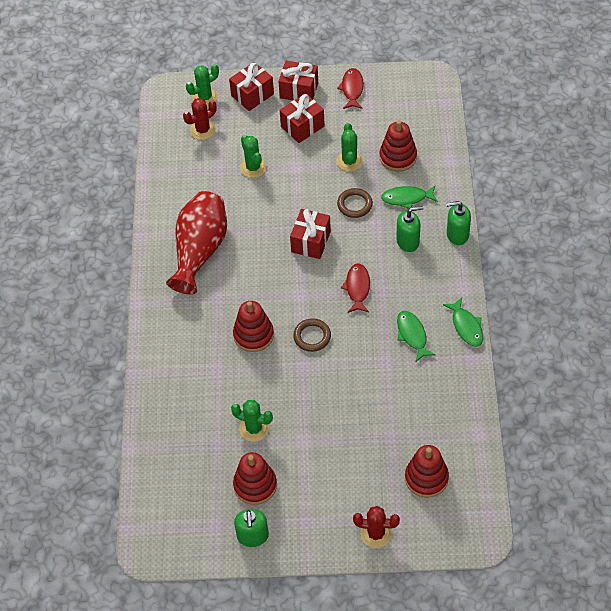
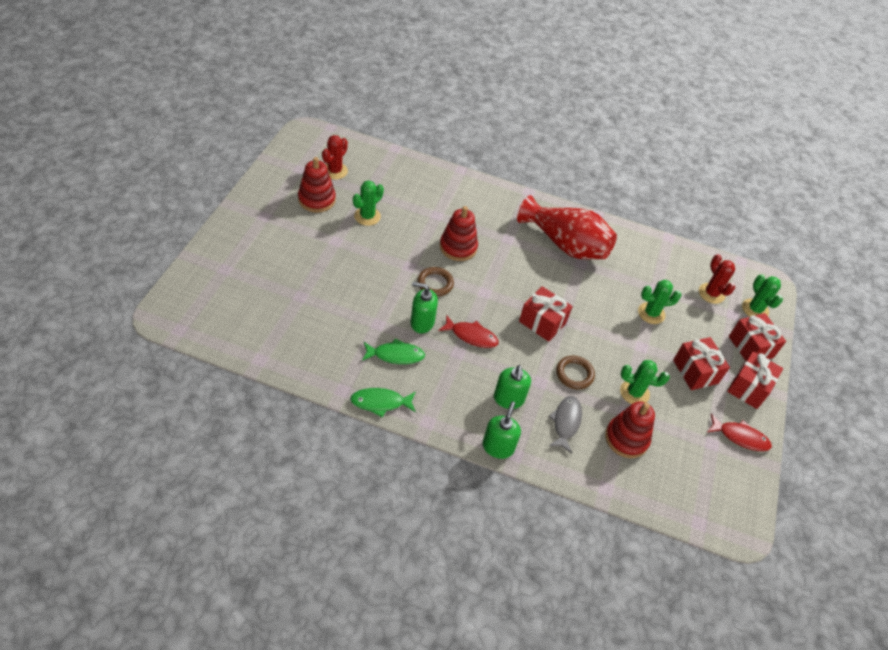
camera: 100 degrees right, 5 degrees down
green soap dispenser [234,509,269,547] -> green soap dispenser moved to [411,282,438,333]
red cactus [353,506,400,548] -> red cactus moved to [322,135,348,180]
green fish [381,186,438,209] -> grey fish [548,396,582,453]
red stacking toy [405,445,449,498] -> none

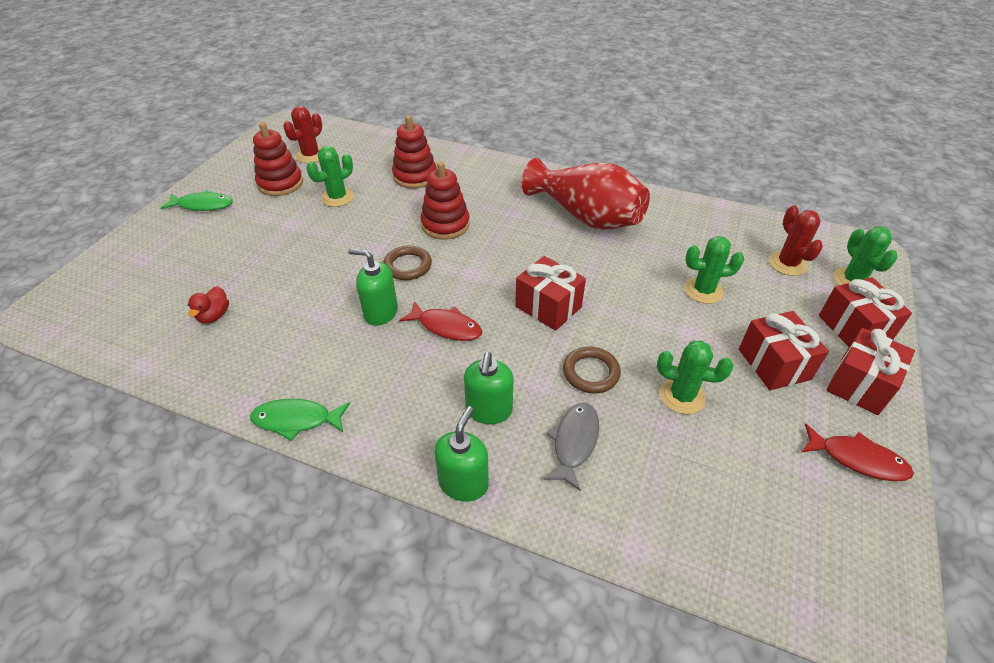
camera: 10 degrees right, 5 degrees down
green fish [362,338,425,364] -> green fish moved to [161,190,233,211]
red stacking toy [605,401,655,458] -> red stacking toy moved to [392,115,437,189]
none -> red duck [188,286,229,323]

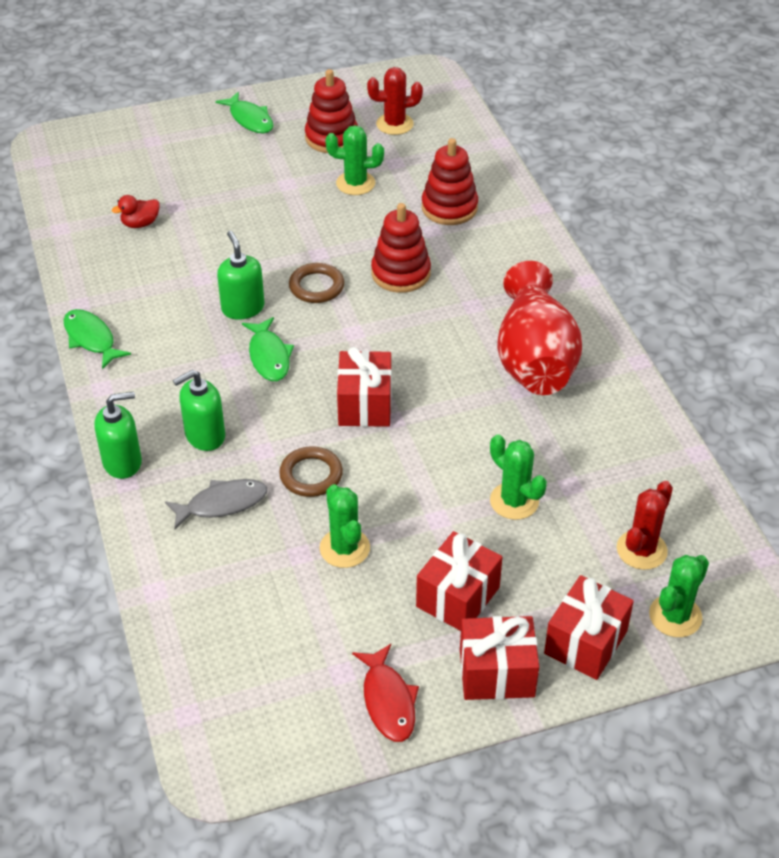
camera: 50 degrees right, 0 degrees up
red fish [399,301,482,341] -> green fish [242,317,294,381]

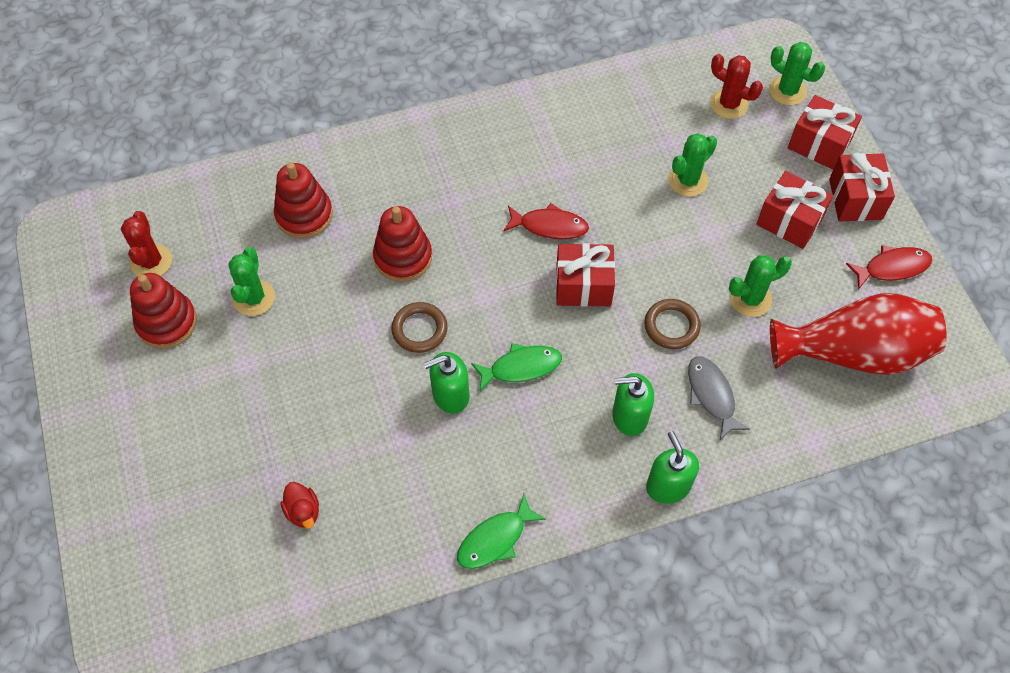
camera: 90 degrees left, 15 degrees up
green soap dispenser [173,370,225,451] -> green soap dispenser turned 120 degrees clockwise [612,373,654,436]
green fish [215,92,274,133] -> none
red vase [497,261,582,395] -> red vase moved to [770,293,947,375]
none -> red fish [503,203,589,239]

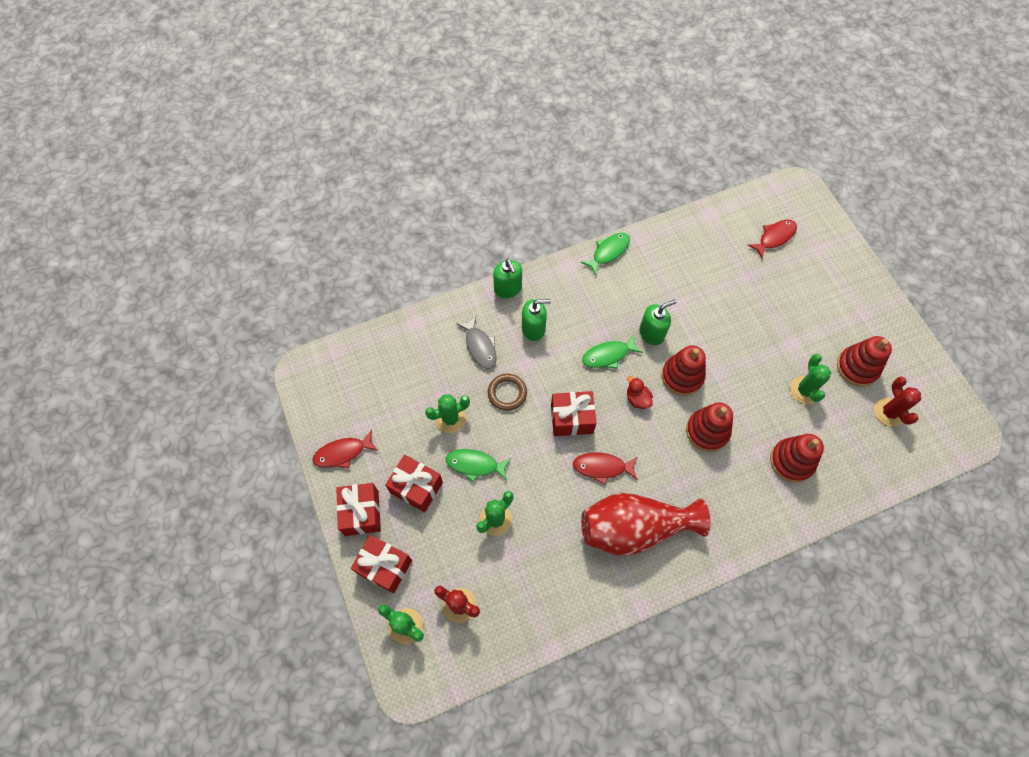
camera: 175 degrees right, 5 degrees up
red duck [280,482,319,529] -> red duck moved to [627,376,653,409]
brown ring [391,302,448,353] -> red stacking toy [662,345,706,396]
red vase [770,293,947,375] -> red vase moved to [581,493,711,556]
none -> green fish [446,449,511,482]
none -> red fish [747,220,797,259]

